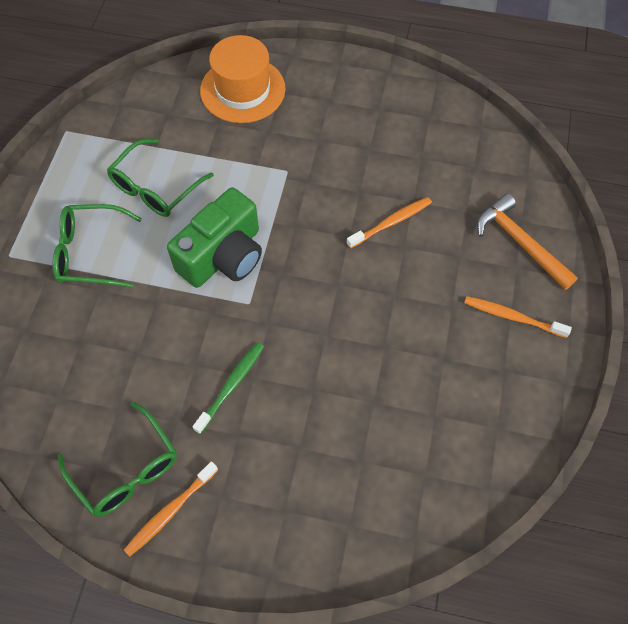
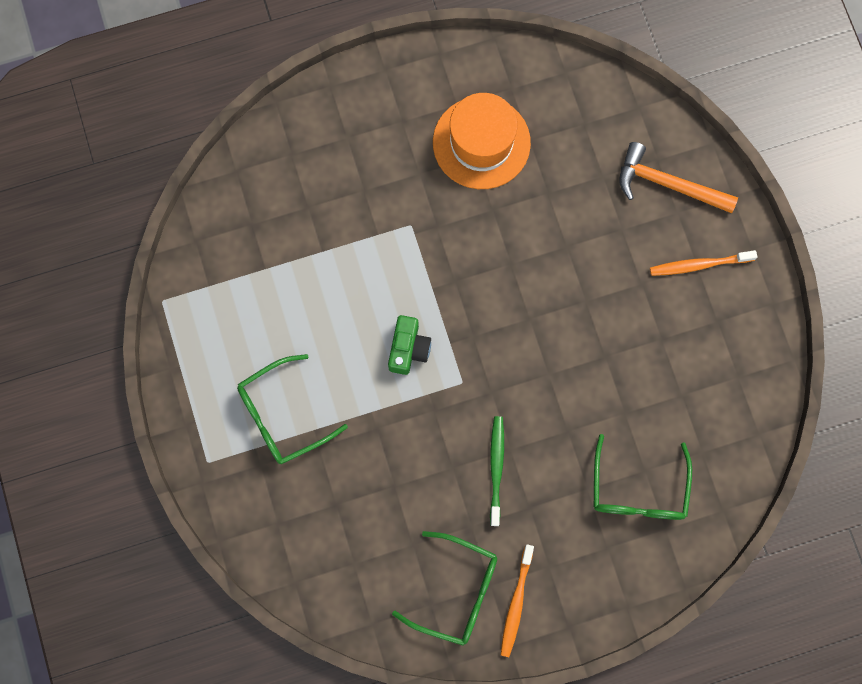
camera: 30 degrees left, 15 degrees up
green glasses [107,139,214,217] -> green glasses moved to [594,434,692,520]
green camera [167,187,262,288] -> green camera [388,315,431,375], size x0.55
orange hat [200,35,286,123] -> orange hat moved to [433,93,531,189]
orange toothbrush [346,197,432,249] -> none

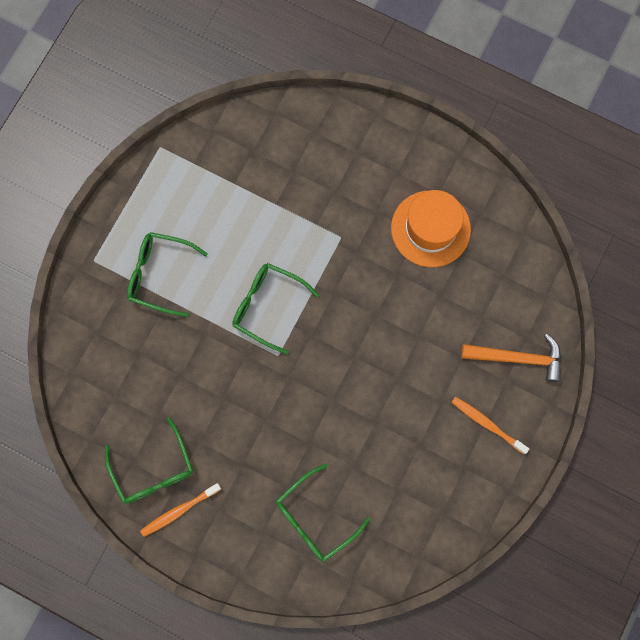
camera: 45 degrees right, 0 degrees up
green camera [388,315,431,375] -> green glasses [232,263,319,354]
green toothbrush [490,416,504,526] -> none
orange hammer [619,142,738,213] -> orange hammer turned 120 degrees clockwise [461,334,561,382]

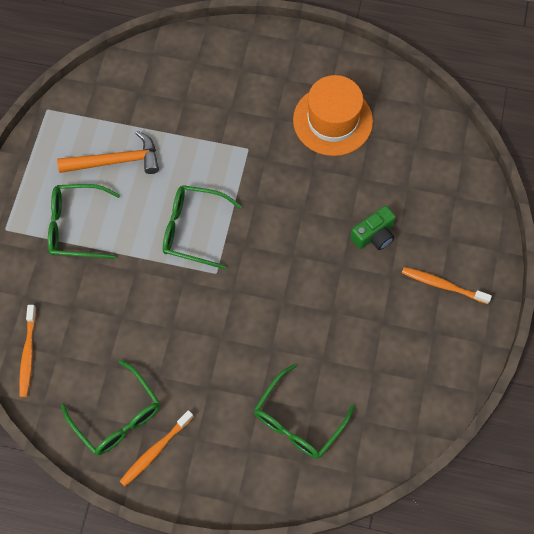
camera: 15 degrees left, 10 degrees down
orange hammer [461,334,561,382] -> orange hammer moved to [57,131,159,174]
none -> orange toothbrush [19,305,36,397]
none -> green camera [350,206,396,250]

